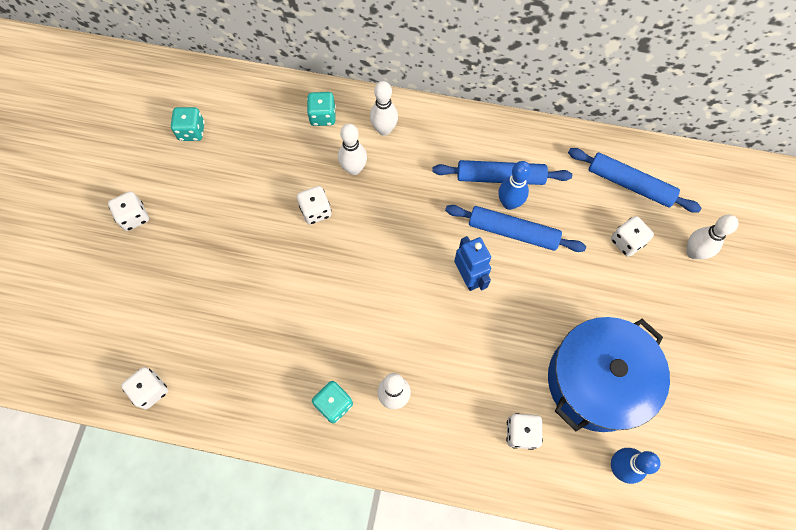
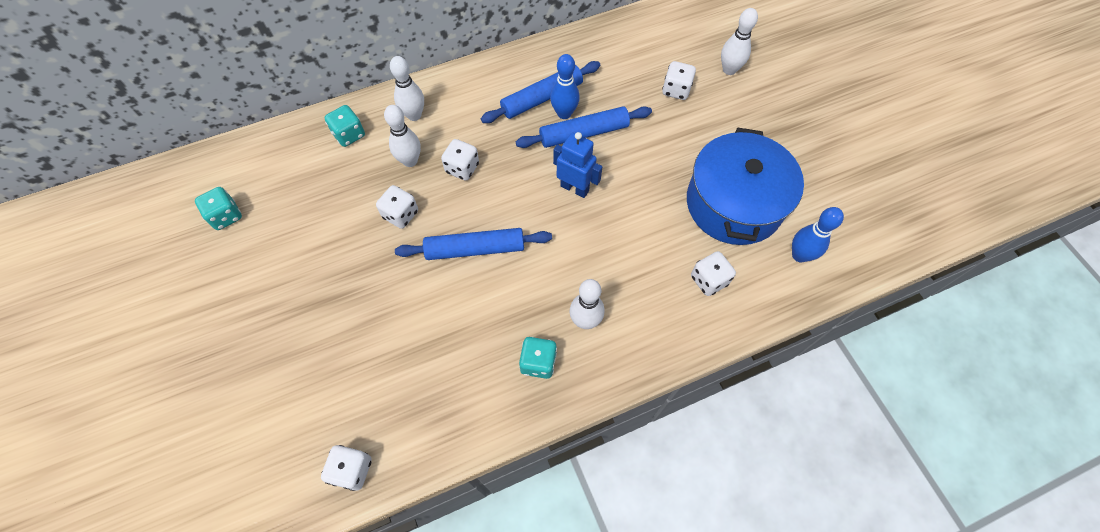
camera: 35 degrees left, 5 degrees down
white dice [108,191,149,231] -> white dice moved to [441,139,479,180]
blue rolling pin [568,148,701,212] -> blue rolling pin moved to [395,228,552,260]

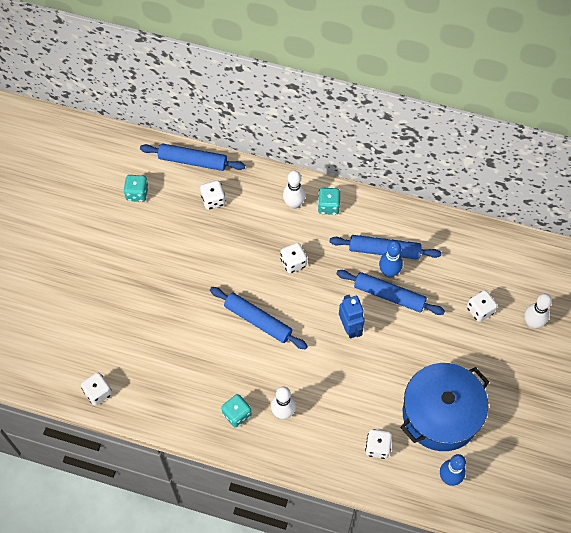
camera: 40 degrees right, 0 degrees up
turquoise dice [324,105,365,147] -> turquoise dice moved to [318,188,340,215]
white dice [376,185,418,229] -> white dice moved to [200,180,226,210]
white bowling pin [384,105,421,167] -> none
none -> blue rolling pin [140,143,245,171]

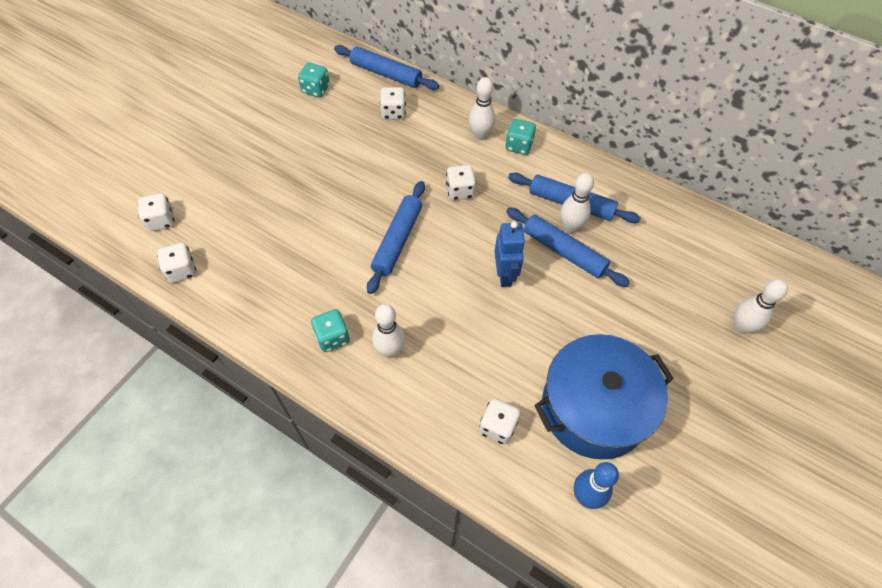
camera: 15 degrees right, 5 degrees down
blue rolling pin [210,287,307,349] -> blue rolling pin turned 60 degrees clockwise [367,181,425,294]
blue bowling pin [379,241,403,277] -> white bowling pin [560,173,594,233]
white dice [467,290,497,322] -> white dice moved to [138,193,175,231]

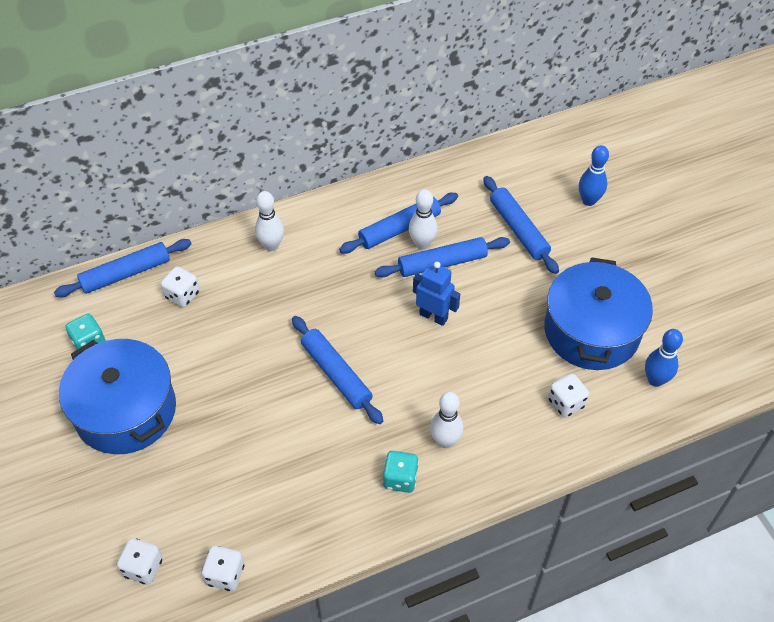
camera: 55 degrees left, 5 degrees down
white dice [446,165,476,200] -> none
turquoise dice [505,119,536,155] -> none
white bowling pin [734,279,788,334] -> blue bowling pin [579,145,609,206]
none -> blue pot [59,339,176,454]
none -> blue rolling pin [483,176,559,274]

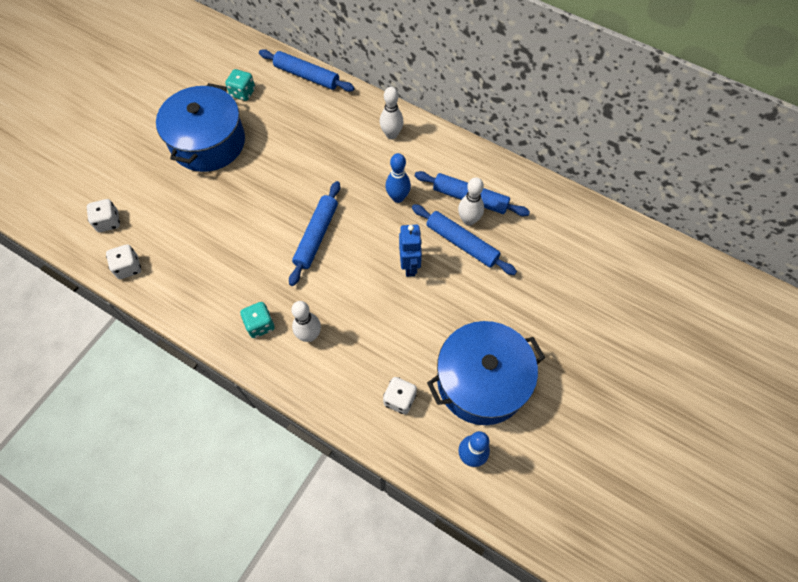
camera: 55 degrees right, 10 degrees up
white dice [161,266,200,307] -> none
blue rolling pin [483,176,559,274] -> none
blue bowling pin [579,145,609,206] -> blue bowling pin moved to [385,153,411,203]

